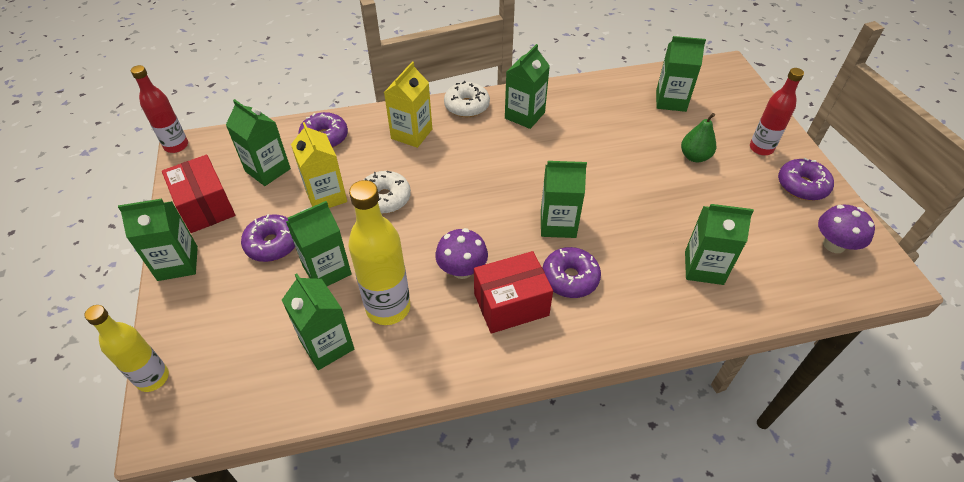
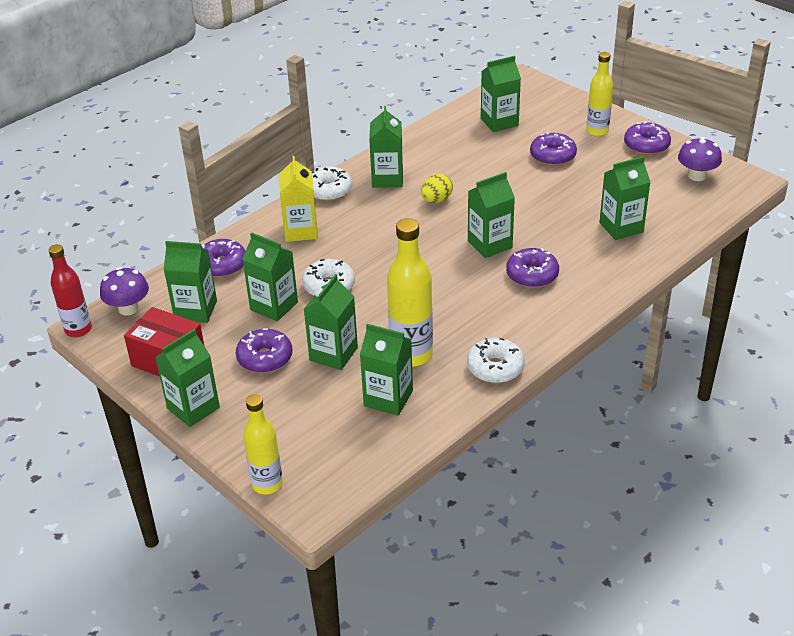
camera: 30 degrees left, 10 degrees down
yellow carton [291,122,347,208] -> green carton [242,232,298,321]
purple mushroom [435,228,488,279] -> purple mushroom moved to [100,267,149,315]
red box [474,251,553,334] -> none
green pear [681,113,716,162] -> purple donut [530,132,577,166]
red bottle [750,68,804,155] -> yellow bottle [586,52,613,136]
none -> yellow egg [421,174,453,203]
none -> white donut [467,338,525,383]

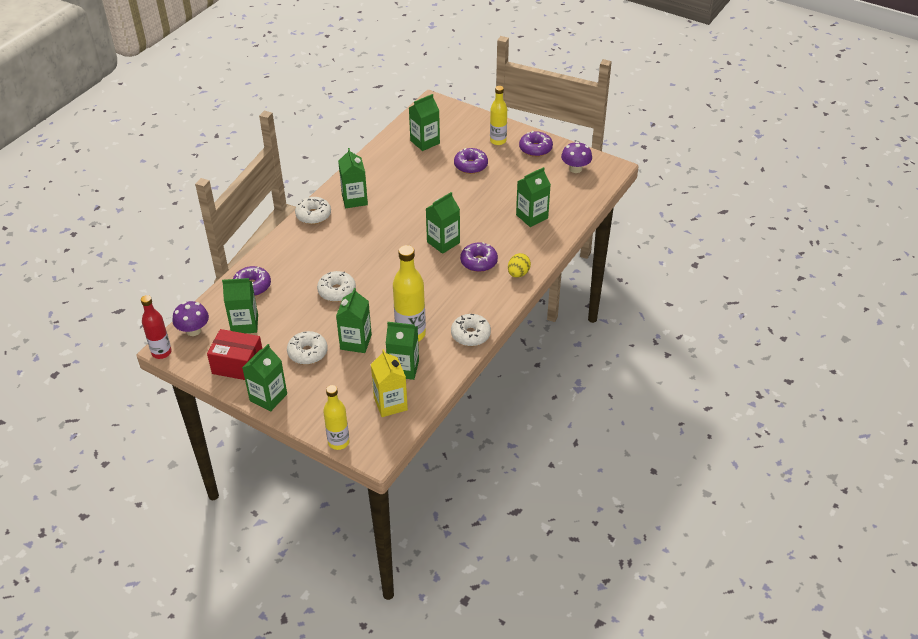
camera: 15 degrees left, 5 degrees up
purple donut [236,328,292,373] -> white donut [287,331,328,365]
green carton [242,232,298,321] -> none
yellow carton [279,156,318,242] -> yellow carton moved to [371,349,408,417]
yellow egg [421,174,453,203] -> yellow egg moved to [508,253,531,278]

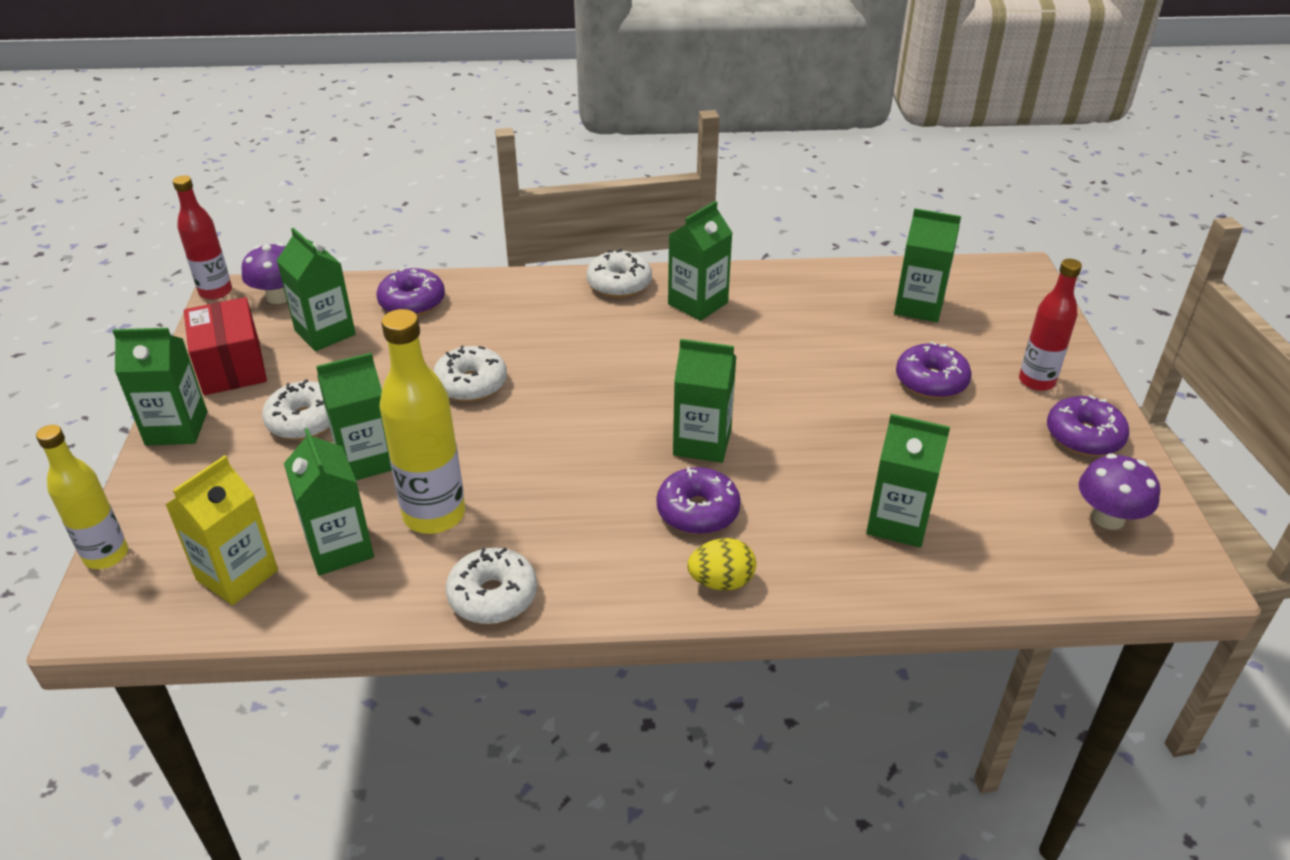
camera: 55 degrees right, 5 degrees down
yellow bottle [490,86,507,145] -> red bottle [1019,259,1082,391]

